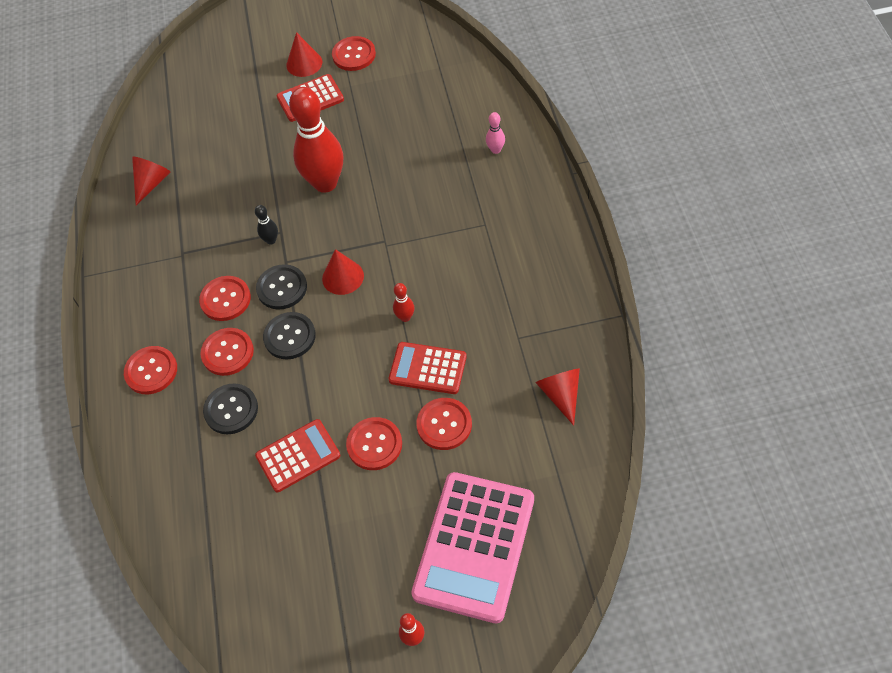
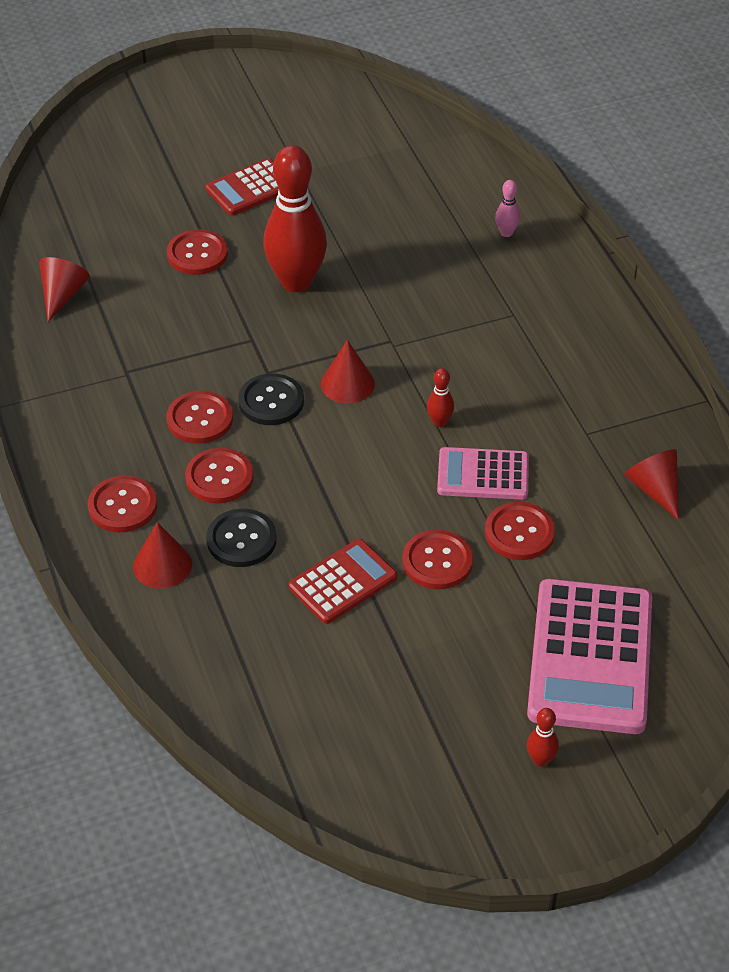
camera: 15 degrees left, 10 degrees down
black bowling pin [255,205,278,245] -> none
black button [263,312,316,359] -> none
red cone [286,32,322,77] -> red cone moved to [133,522,192,589]
red button [332,36,376,71] -> red button moved to [167,229,228,275]
red calculator [389,342,467,394] -> pink calculator [437,447,529,500]

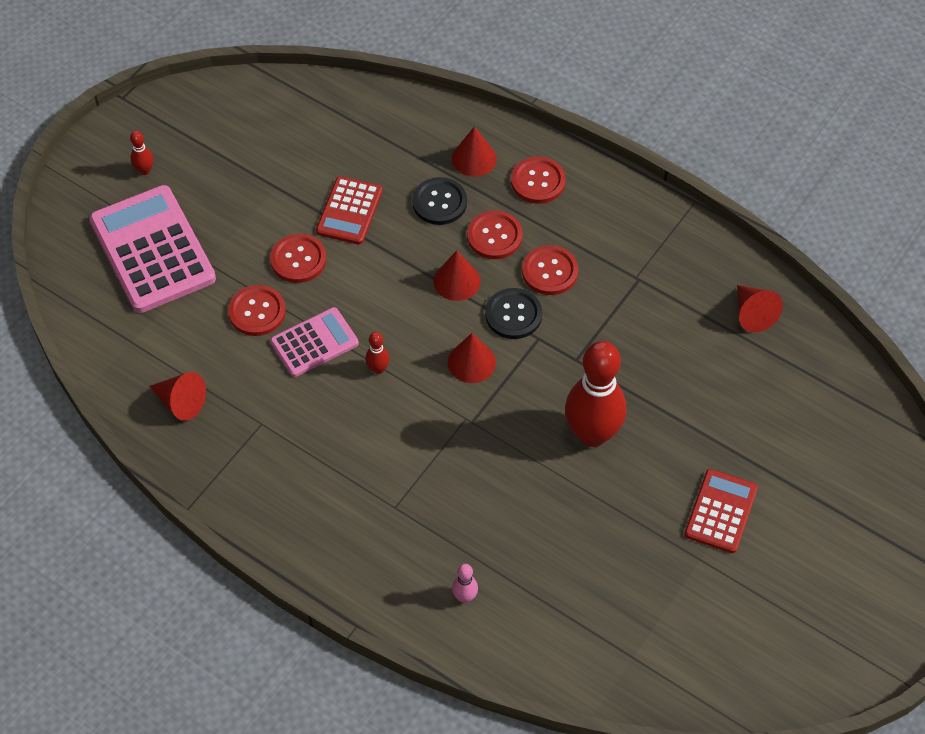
camera: 145 degrees right, 10 degrees up
red button [167,229,228,275] -> none
none -> red cone [434,251,480,301]

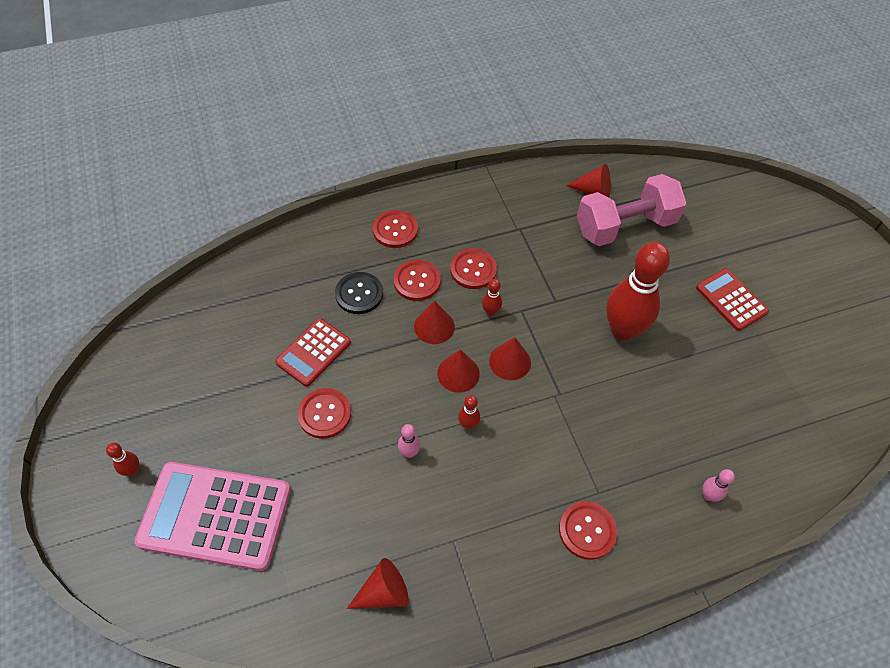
camera: 55 degrees left, 0 degrees up
red button [228,285,286,336] -> red button moved to [559,501,617,560]
pink calculator [270,307,359,377] -> pink bowling pin [398,424,421,458]
red calculator [316,176,383,245] -> red calculator turned 75 degrees clockwise [275,318,351,387]
red cone [452,126,497,177] -> red cone moved to [437,349,480,393]
black button [485,288,542,339] -> red bowling pin [482,279,502,316]
none -> pink dumbbell [577,174,687,246]

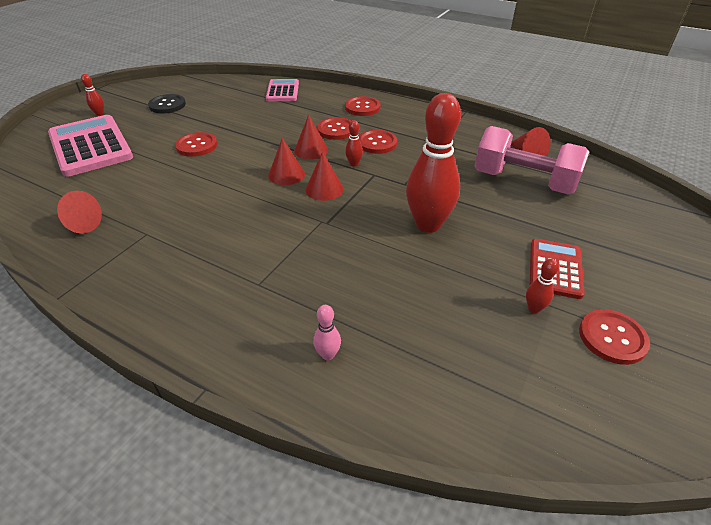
camera: 50 degrees right, 15 degrees down
red calculator [275,318,351,387] -> none
black button [335,272,383,314] -> black button moved to [148,94,186,114]
pink bowling pin [398,424,421,458] -> none
red bowling pin [458,395,480,429] -> red bowling pin moved to [526,259,559,313]
red button [559,501,617,560] -> red button moved to [579,309,650,365]
none -> pink calculator [266,79,299,101]

